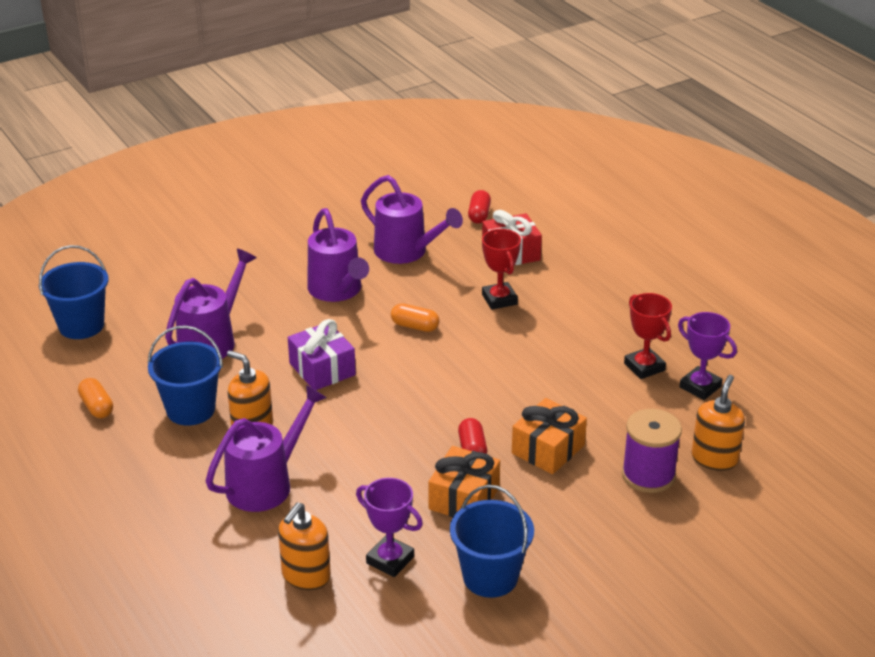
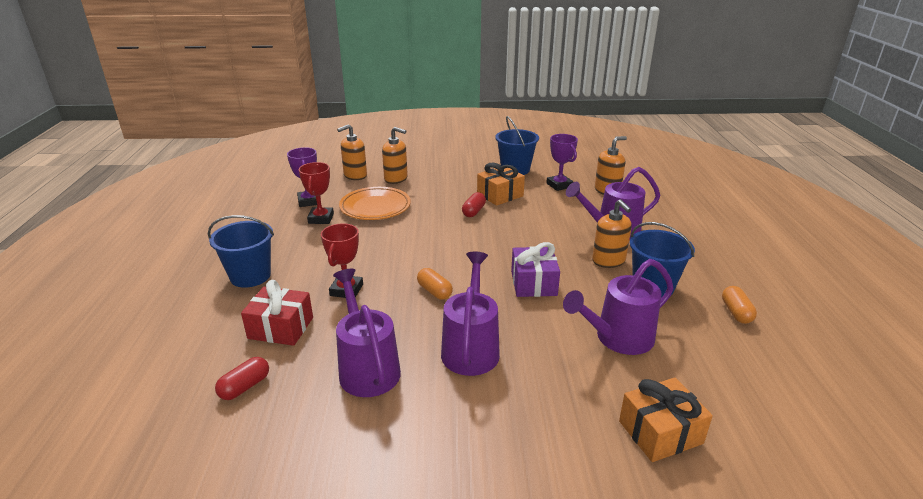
camera: 150 degrees left, 5 degrees down
blue bucket [39,245,109,339] -> blue bucket moved to [208,215,274,288]
orange gift [512,398,587,474] -> orange gift moved to [619,378,713,462]
purple spool [622,409,682,493] -> orange soap dispenser [382,127,408,184]
none -> orange plate [339,187,411,220]

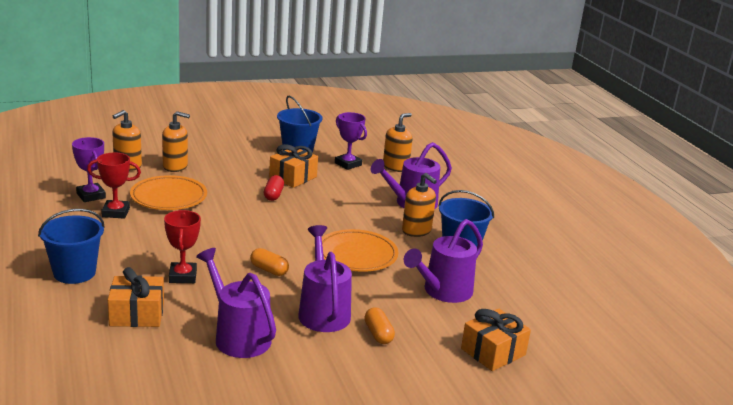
camera: 20 degrees left, 5 degrees down
red capsule [215,357,269,400] -> none
red gift [241,280,313,346] -> orange gift [108,267,164,327]
red trophy [299,162,334,224] -> red trophy turned 75 degrees counterclockwise [87,152,141,219]
purple gift [511,242,560,297] -> orange plate [322,229,398,272]
orange capsule [722,286,757,324] -> orange capsule moved to [364,307,395,344]

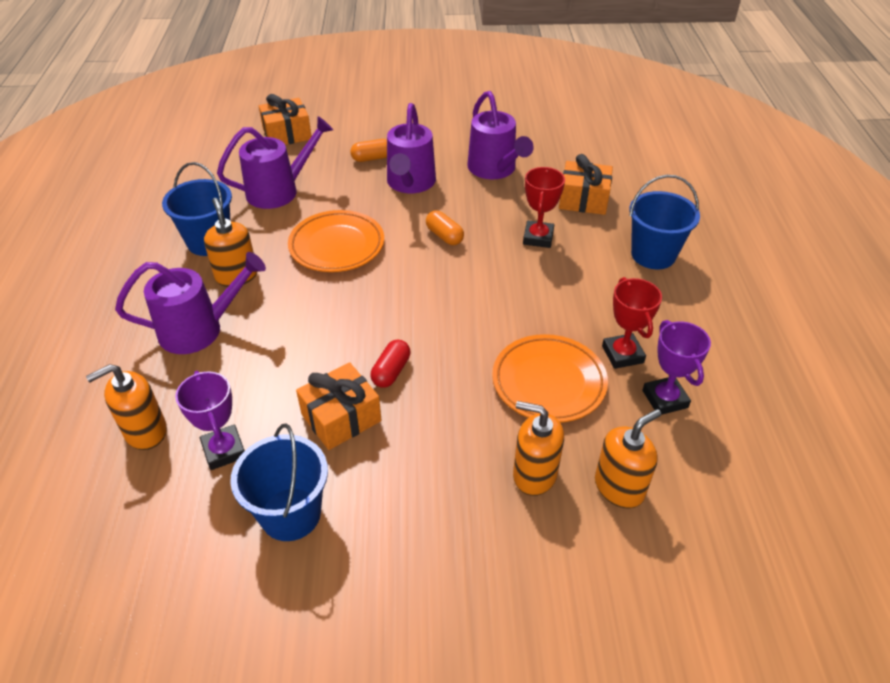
camera: 160 degrees left, 20 degrees up
red trophy [87,152,141,219] -> red trophy turned 60 degrees clockwise [602,277,662,369]
orange capsule [364,307,395,344] -> orange capsule turned 75 degrees clockwise [350,139,387,162]

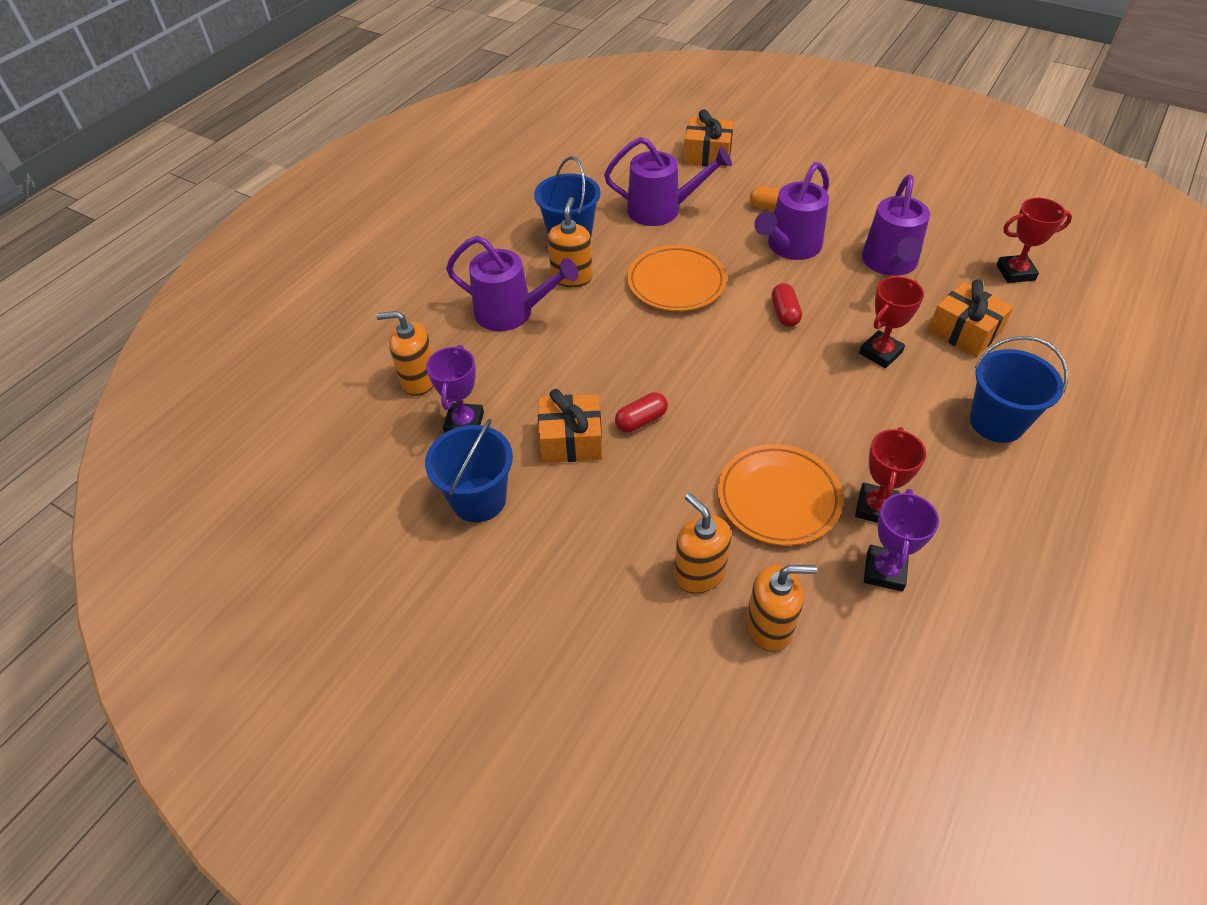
camera: 35 degrees right, 5 degrees up
orange capsule [426,210,464,245] -> red capsule [772,283,802,327]
none -> red trophy [996,198,1072,283]

